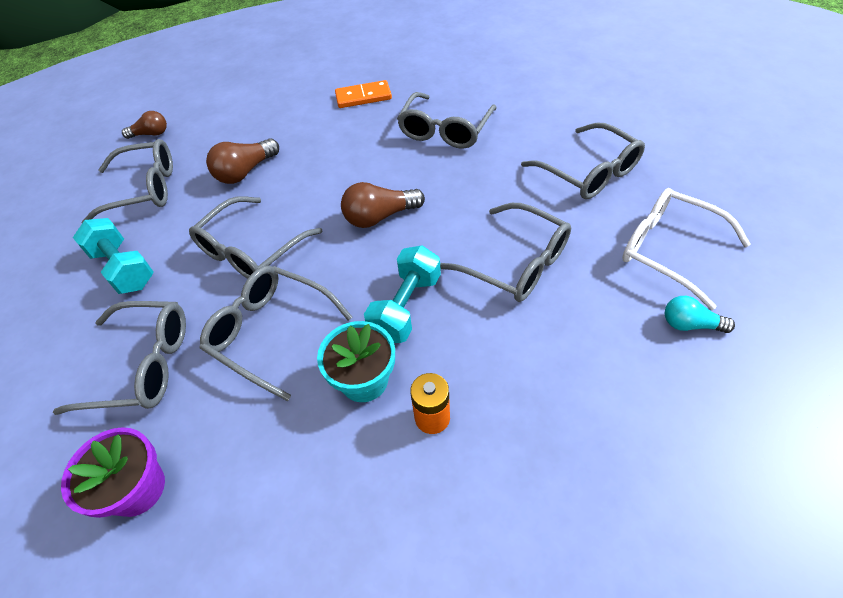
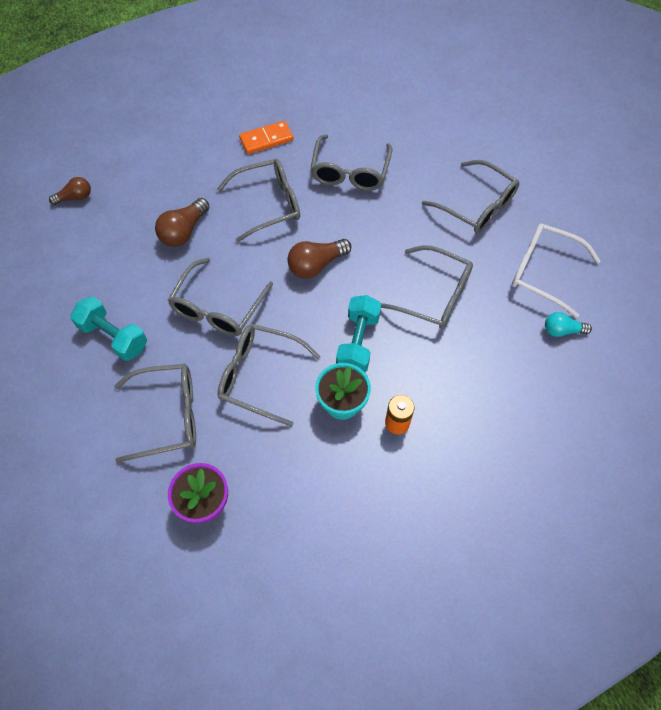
camera: 15 degrees left, 10 degrees up
grey glasses [82,139,173,223] -> grey glasses moved to [217,159,300,242]

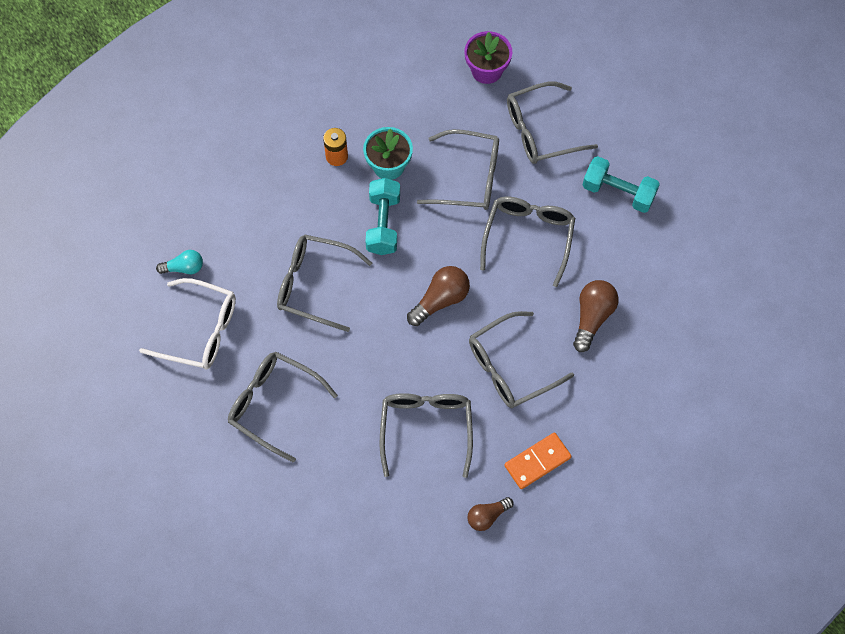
camera: 170 degrees right, 5 degrees up
brown light bulb [49,177,91,205] -> brown light bulb moved to [467,497,514,531]

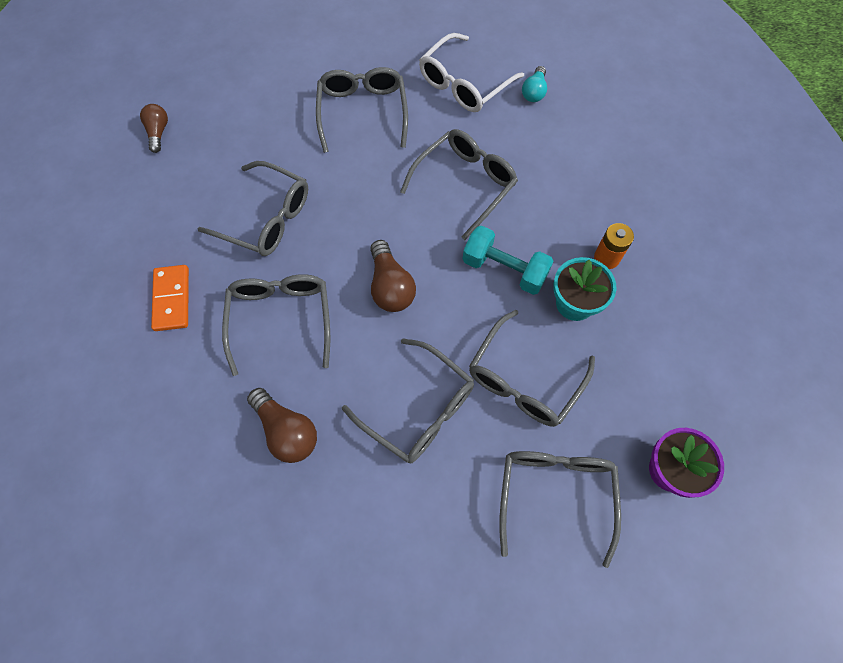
camera: 115 degrees right, 0 degrees up
grey glasses [228,352,338,463] -> grey glasses turned 60 degrees counterclockwise [316,67,408,153]
brown light bulb [467,497,514,531] -> brown light bulb moved to [140,104,168,153]
turquoise dumbbell [583,156,660,213] -> none

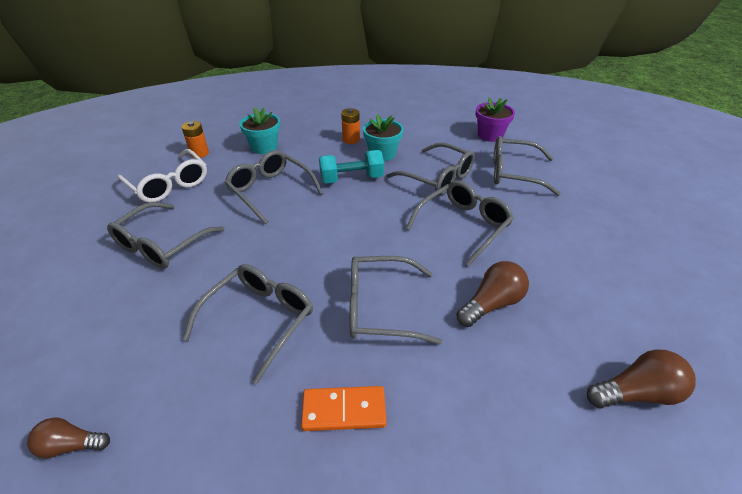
camera: 85 degrees left, 25 degrees down
grey glasses [316,67,408,153] -> grey glasses turned 60 degrees counterclockwise [107,202,225,269]
brown light bulb [370,240,416,312] -> brown light bulb moved to [587,350,696,409]
turquoise dumbbell [462,226,554,295] -> turquoise dumbbell turned 45 degrees clockwise [319,150,384,183]
turquoise light bulb [522,66,547,102] -> orange battery [182,121,209,158]
none -> turquoise flower pot [239,107,280,154]

